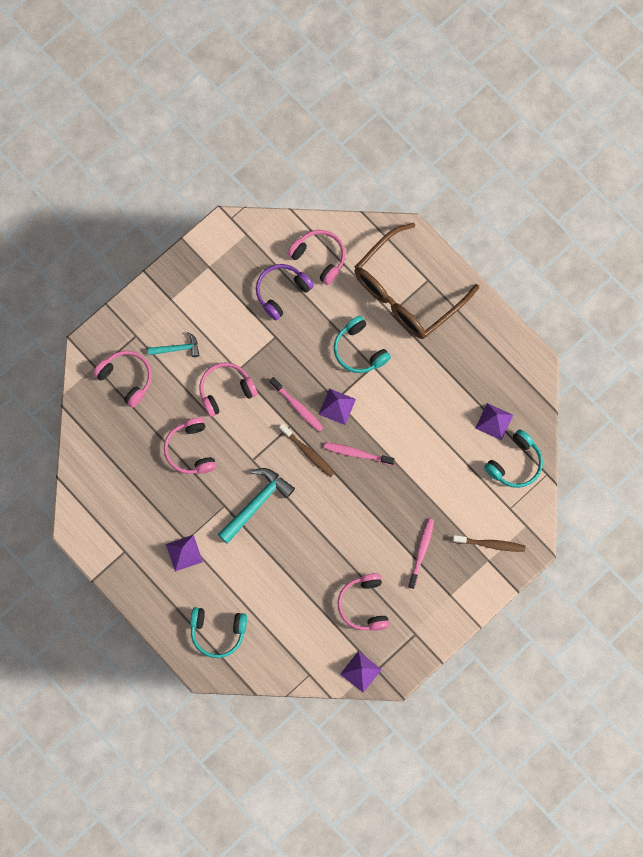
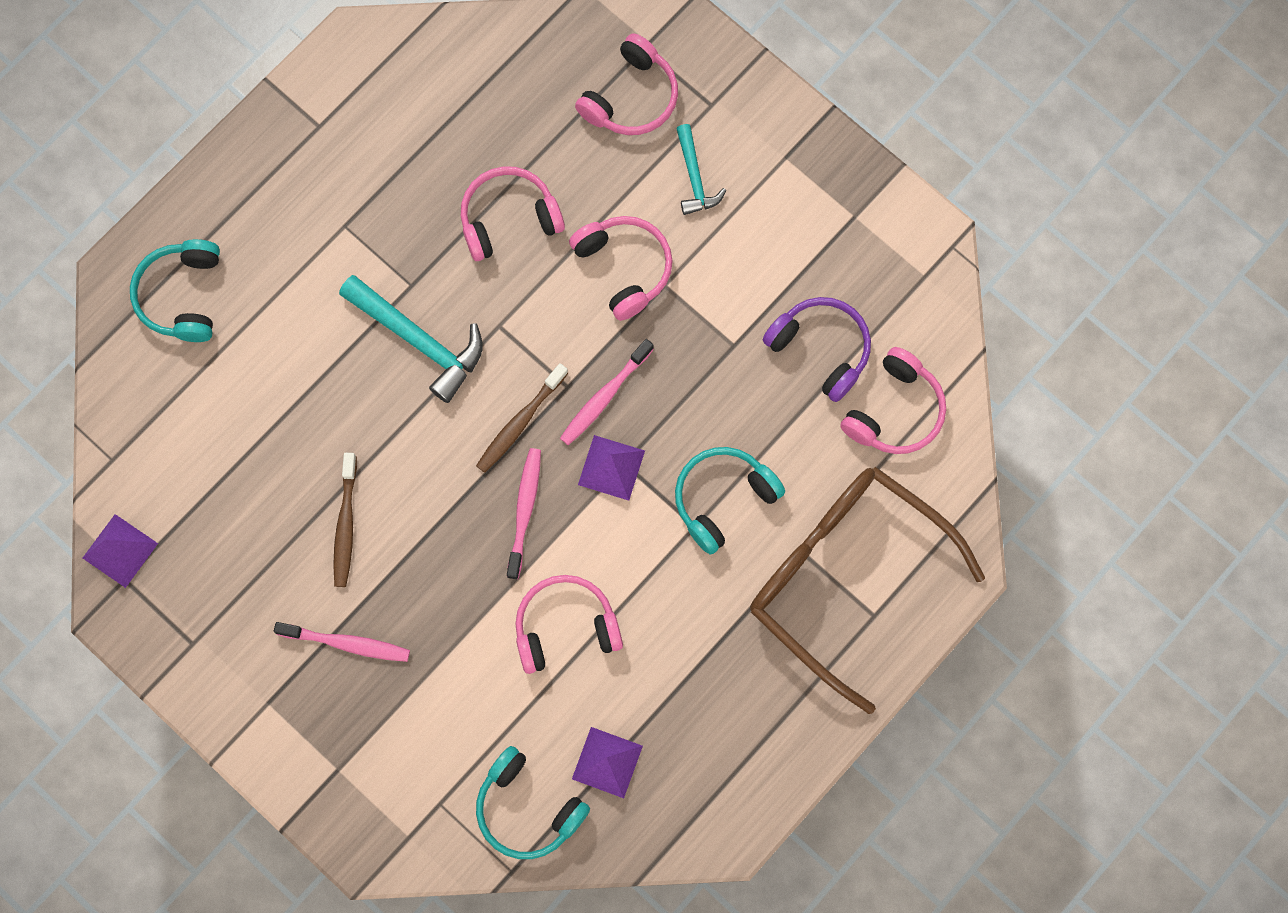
camera: 85 degrees right, 0 degrees up
purple pyramid [166,535,203,572] -> none
pink headphones [338,573,389,631] -> pink headphones moved to [515,575,623,674]
brown toothbrush [453,535,525,552] -> brown toothbrush moved to [333,453,357,587]

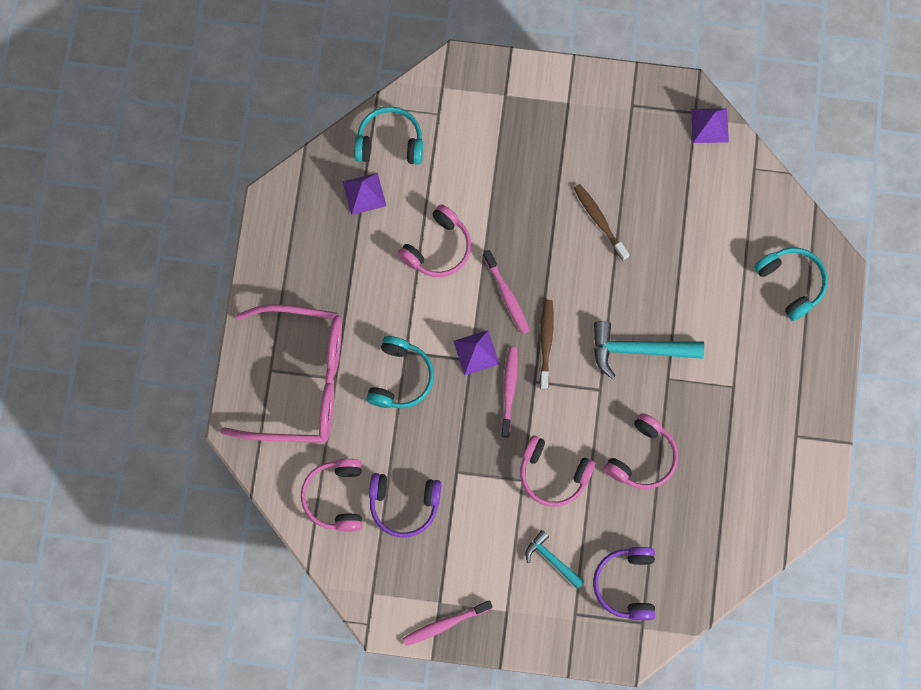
camera: 145 degrees right, 0 degrees up
pink toothbrush [274,622,410,662] -> pink toothbrush moved to [403,600,493,646]
pink headphones [575,33,678,135] -> purple headphones [593,547,655,620]
brown glasses [750,467,985,714] -> pink glasses [221,304,342,443]

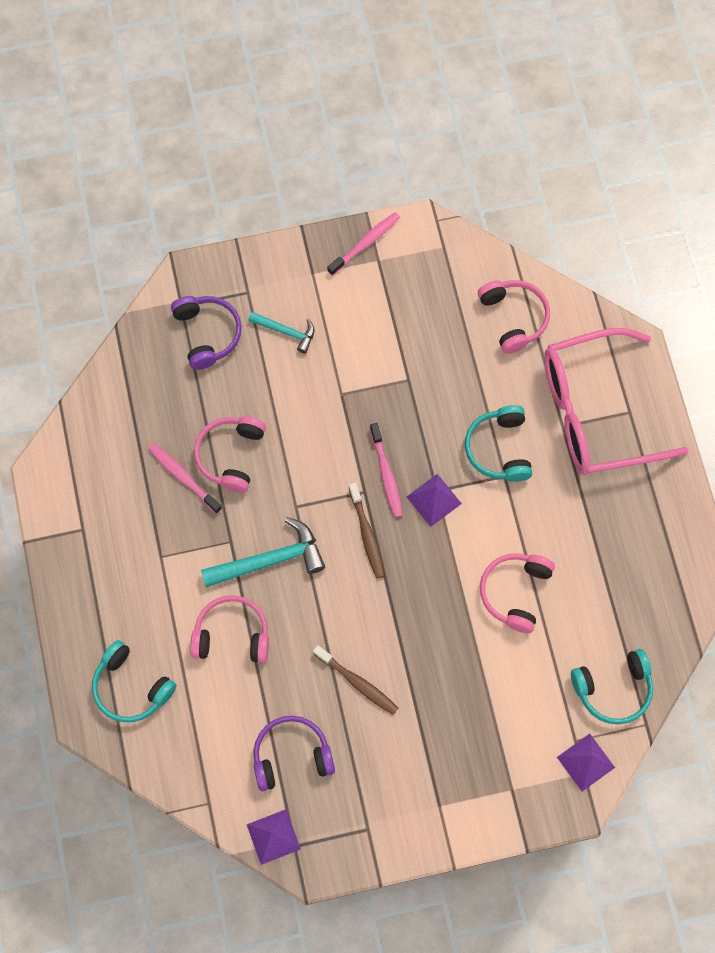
camera: 160 degrees right, 5 degrees down
purple pyramid [343,173,386,215] -> purple pyramid moved to [557,734,615,791]
purple headphones [369,473,441,537] -> purple headphones moved to [253,716,335,791]
pink toothbrush [483,250,530,334] -> pink toothbrush moved to [149,443,222,514]
pink headphones [520,436,596,507] -> pink headphones moved to [190,595,269,663]

